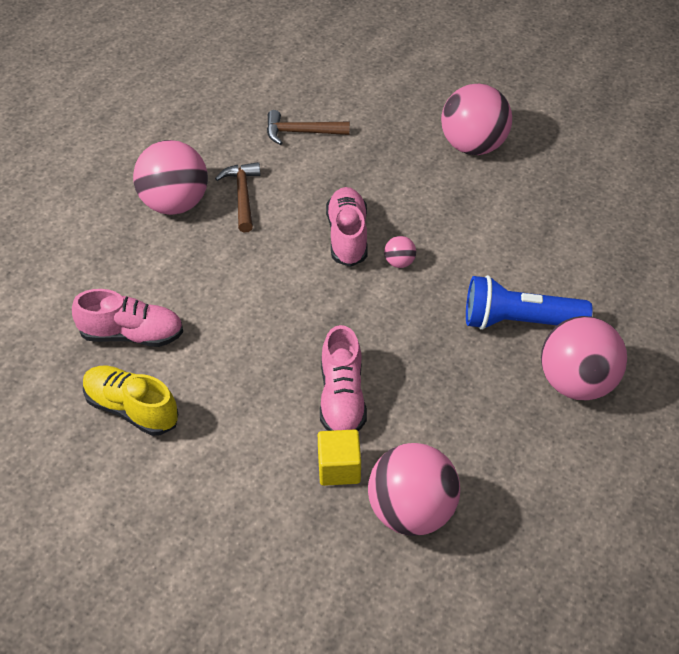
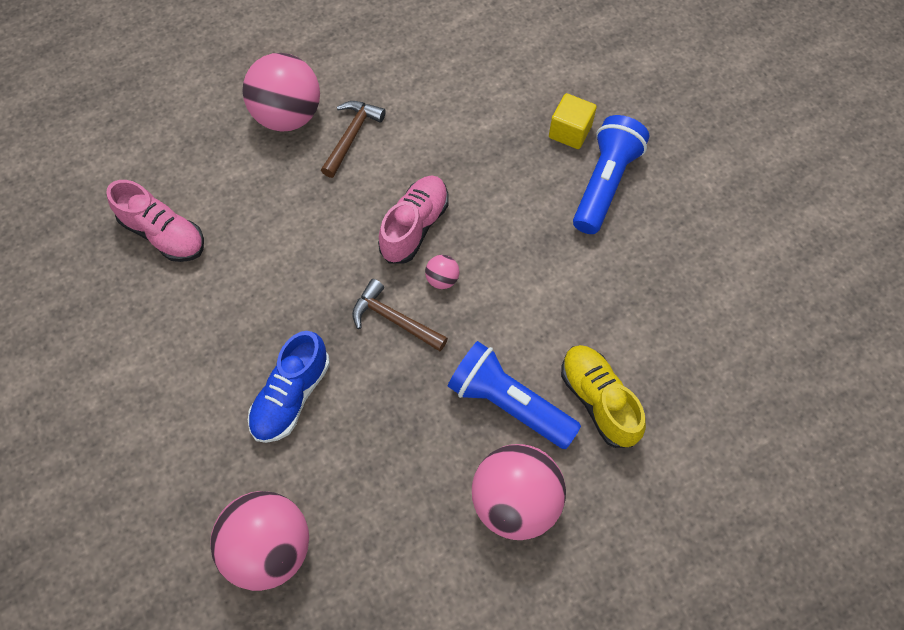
camera: 30 degrees right, 15 degrees up
yellow shoe [83,366,178,436] -> yellow shoe moved to [561,345,646,448]
brown hammer [267,110,350,145] -> brown hammer moved to [352,279,448,351]
yellow cube [318,429,361,486] -> yellow cube moved to [549,93,597,149]
pink shoe [320,325,367,431] -> blue shoe [248,331,330,443]
pink ball [441,84,512,155] -> blue flashlight [573,115,650,234]

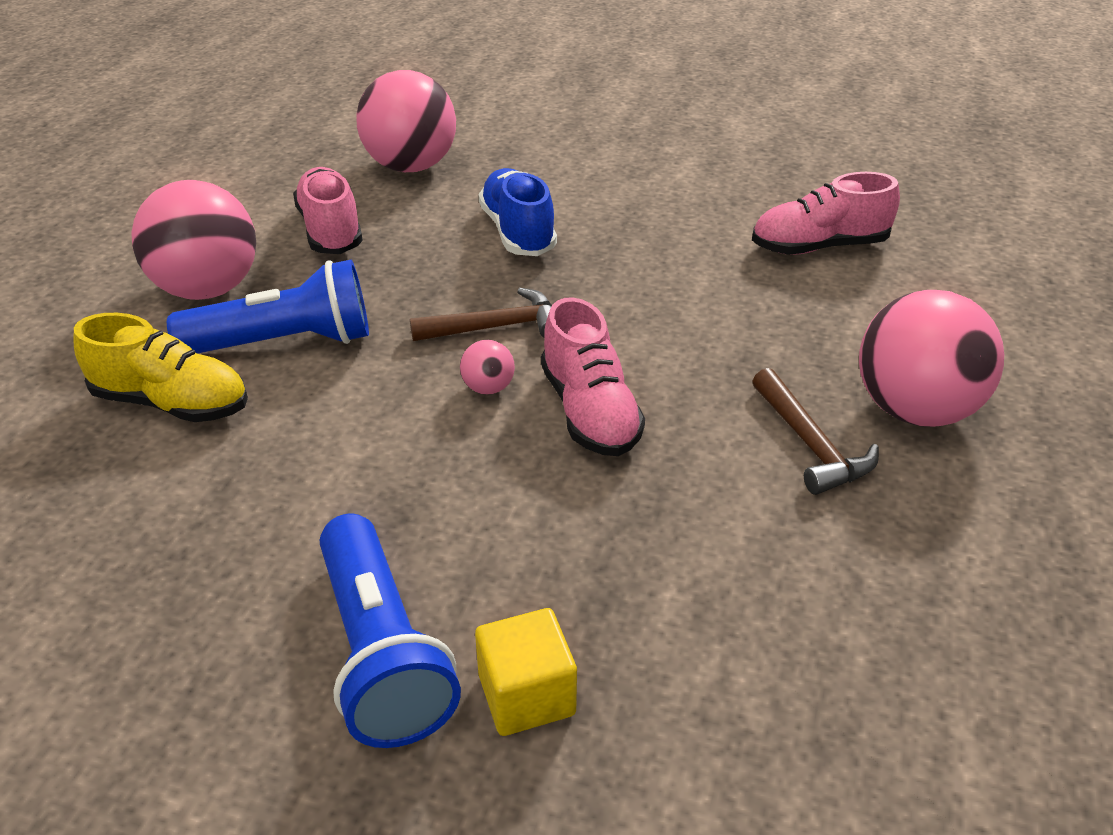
camera: 135 degrees right, 25 degrees down
none -> pink shoe [293,167,363,254]

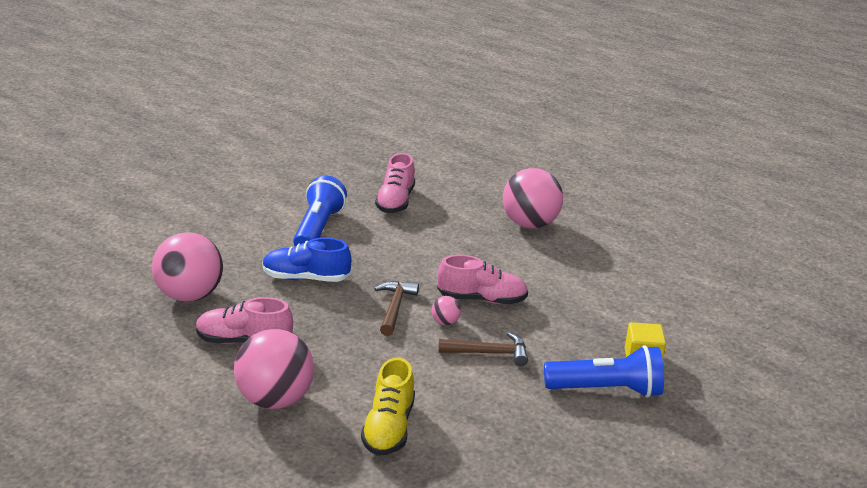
camera: 70 degrees left, 10 degrees down
yellow shoe [73,313,248,422] -> yellow shoe turned 150 degrees clockwise [361,358,415,456]
blue flashlight [167,260,369,354] -> blue flashlight moved to [293,176,347,246]
brown hammer [752,368,879,495] -> brown hammer moved to [439,332,528,366]

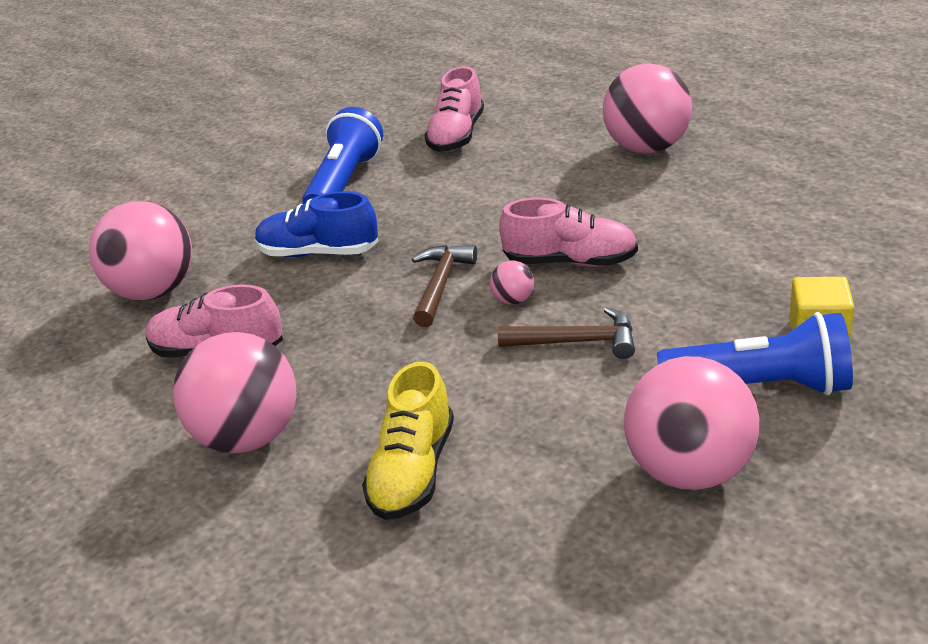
camera: 10 degrees right, 5 degrees up
none -> pink ball [624,356,760,490]

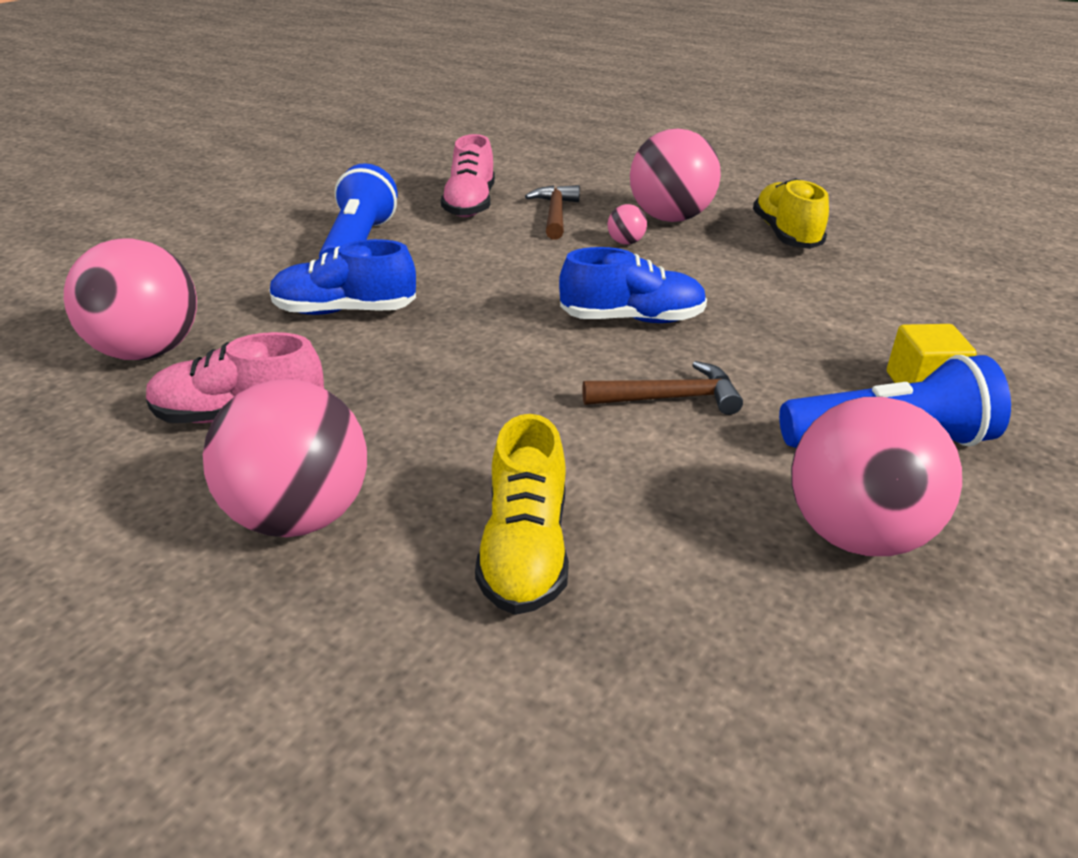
camera: 15 degrees left, 0 degrees up
brown hammer [412,245,477,327] -> brown hammer moved to [525,185,580,240]
pink ball [490,260,534,305] -> pink ball moved to [608,204,647,245]
pink shoe [499,198,638,267] -> blue shoe [559,247,707,323]
none -> yellow shoe [753,178,829,249]

